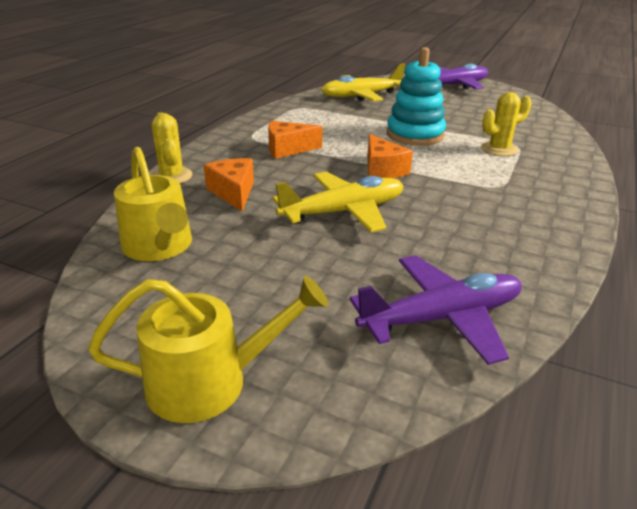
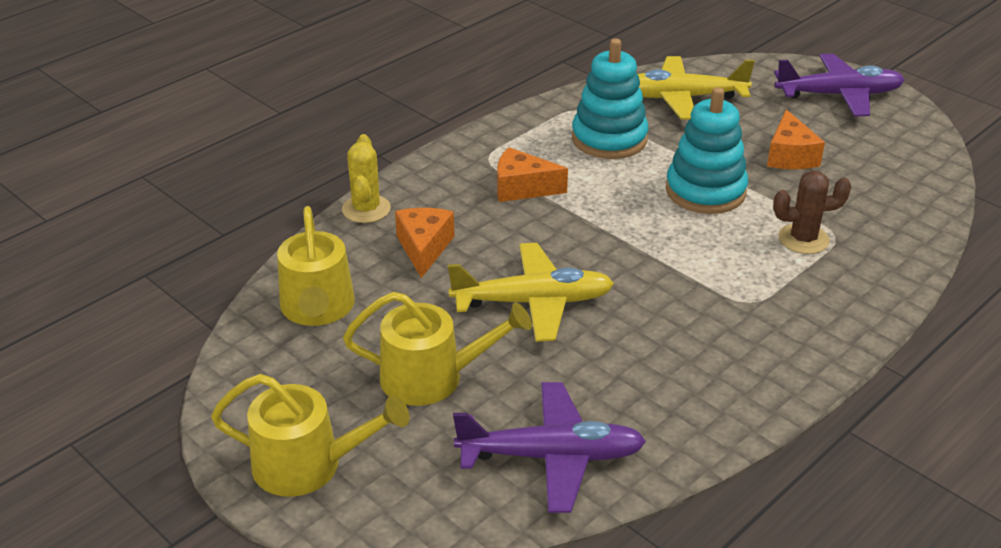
camera: 20 degrees right, 5 degrees up
orange cheese [367,134,413,178] -> orange cheese moved to [767,109,825,169]
yellow cactus [481,92,532,156] -> brown cactus [773,171,851,254]
none -> yellow watering can [343,292,532,406]
none -> turquoise stacking toy [572,38,648,159]

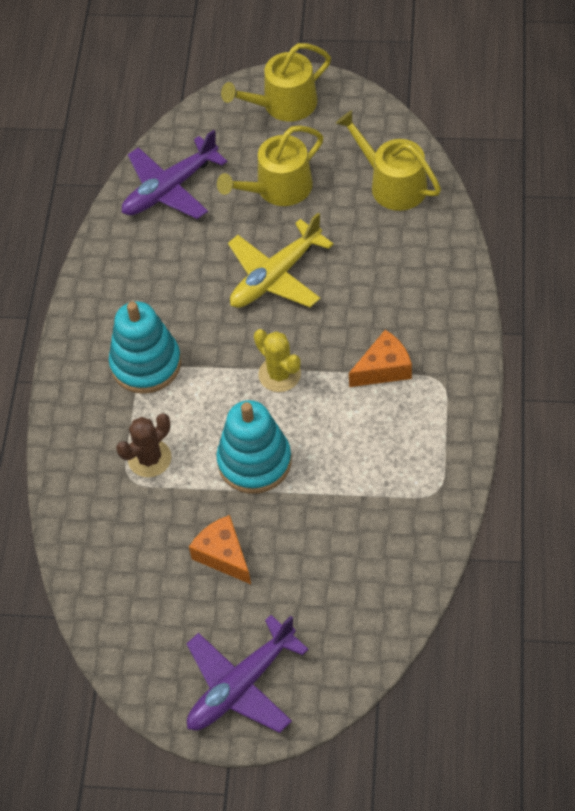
camera: 145 degrees right, 20 degrees up
yellow cactus [342,134,391,223] -> yellow cactus moved to [254,329,301,392]
orange cheese [395,208,454,278] -> none
turquoise stacking toy [572,38,648,159] -> turquoise stacking toy moved to [109,301,181,394]
yellow plane [638,56,755,119] -> none

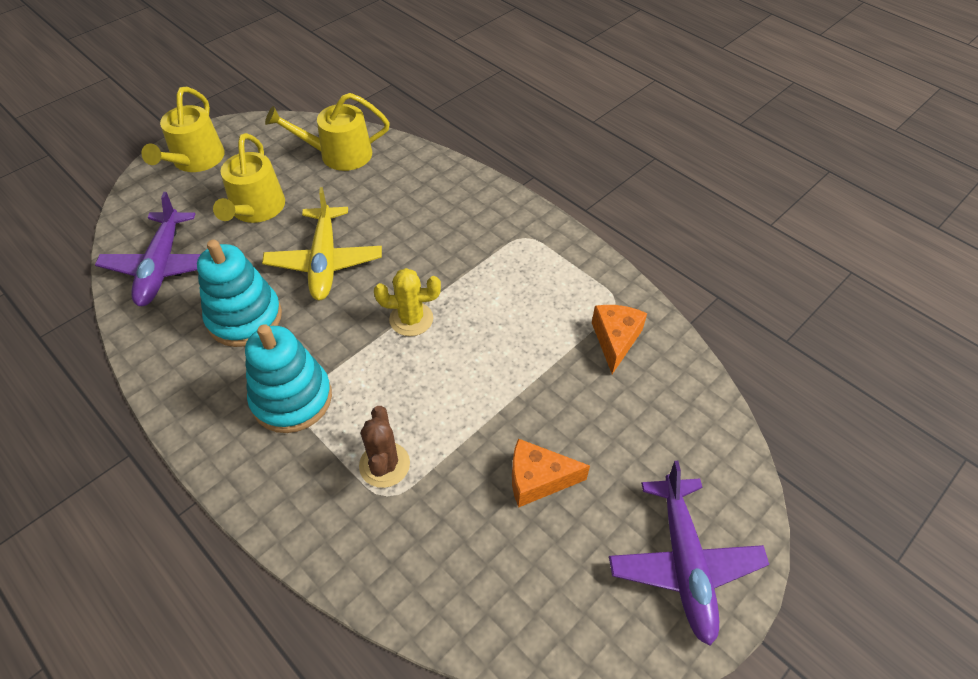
camera: 55 degrees left, 5 degrees down
turquoise stacking toy [216,400,291,494] -> turquoise stacking toy moved to [197,239,282,347]
orange cheese [349,330,412,387] -> orange cheese moved to [592,305,647,374]

